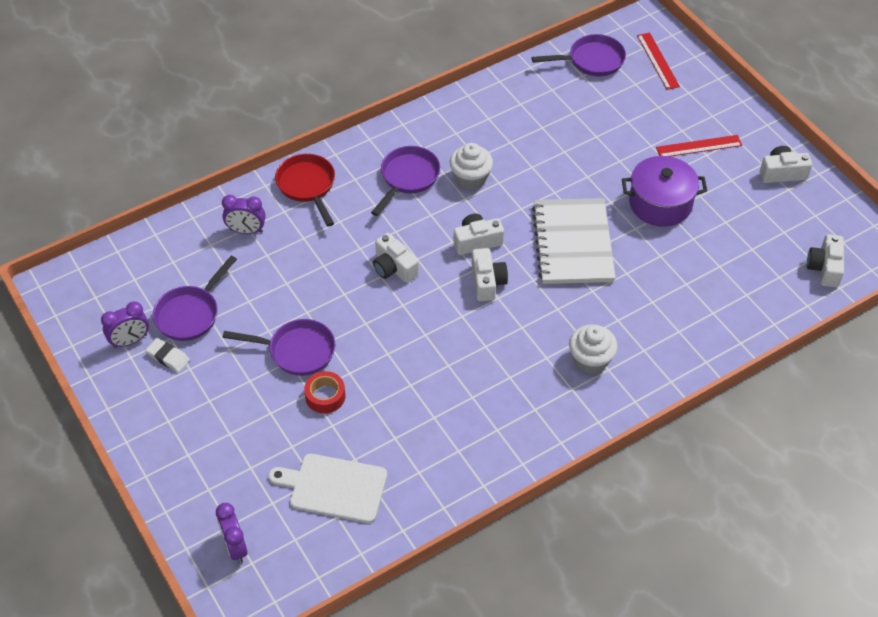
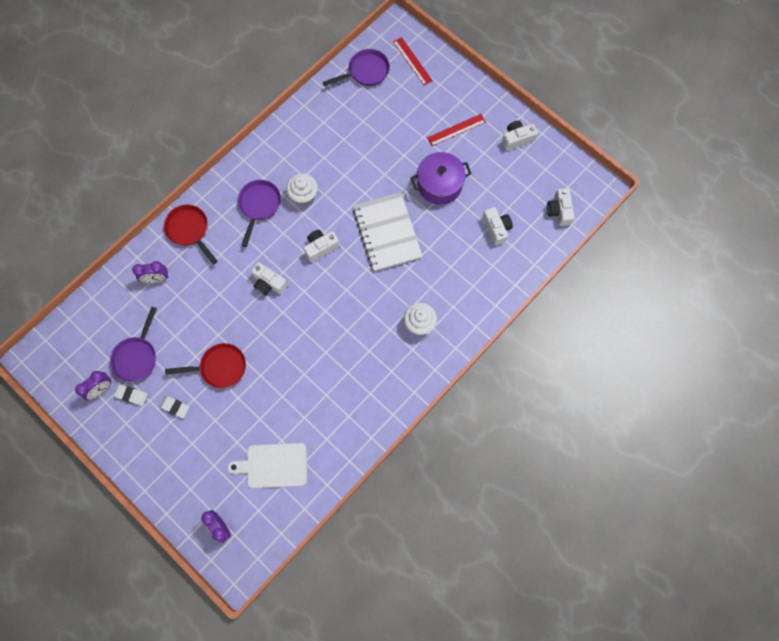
camera: 15 degrees left, 20 degrees up
purple pan [223,319,336,376] -> red pan [165,343,246,388]
red tape [304,371,345,414] -> none
white camera [472,248,508,301] -> white camera moved to [482,207,513,246]
none -> white eraser [159,396,189,418]

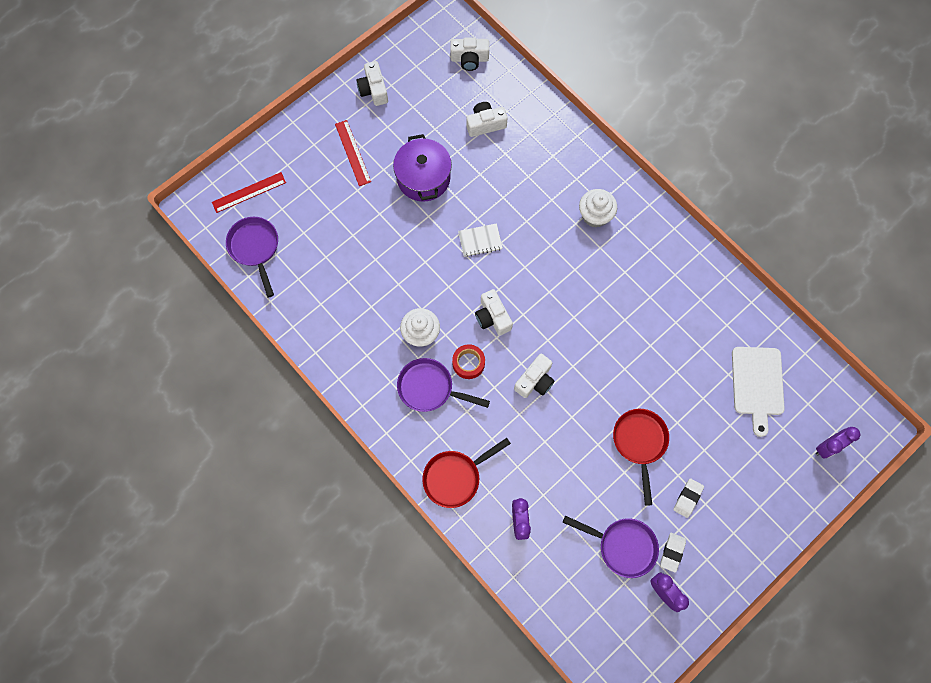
camera: 85 degrees left, 0 degrees up
white notebook [353,192,423,272] -> white notebook [458,223,503,257], size x0.46
none -> red tape [452,344,485,379]

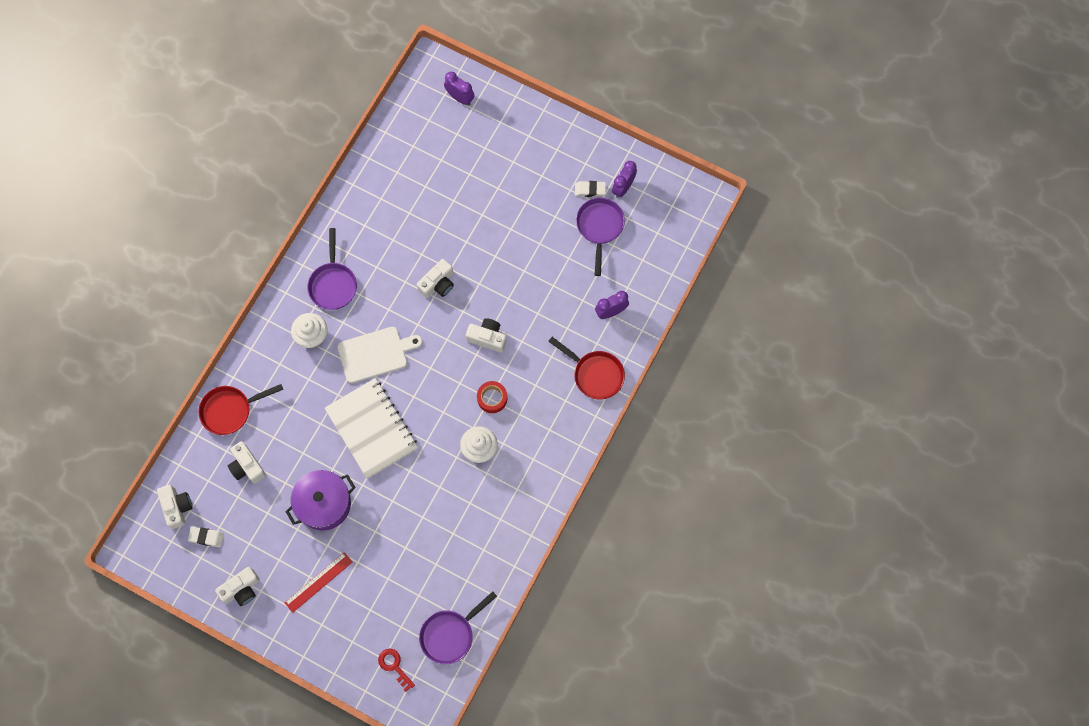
camera: 110 degrees left, 0 degrees up
red ruler [212,172,286,213] -> red key [378,649,415,692]
purple pan [397,358,490,412] -> purple pan moved to [307,228,357,310]
white notebook [458,223,503,257] -> white notebook [325,378,418,479], size x2.19
white camera [475,289,513,335] -> white camera moved to [417,259,454,298]
red pan [613,409,669,506] -> red pan moved to [199,384,283,435]
white eraser [673,478,704,518] -> white eraser moved to [188,527,224,547]
white cutting board [732,347,785,437] -> white cutting board moved to [337,327,423,383]

